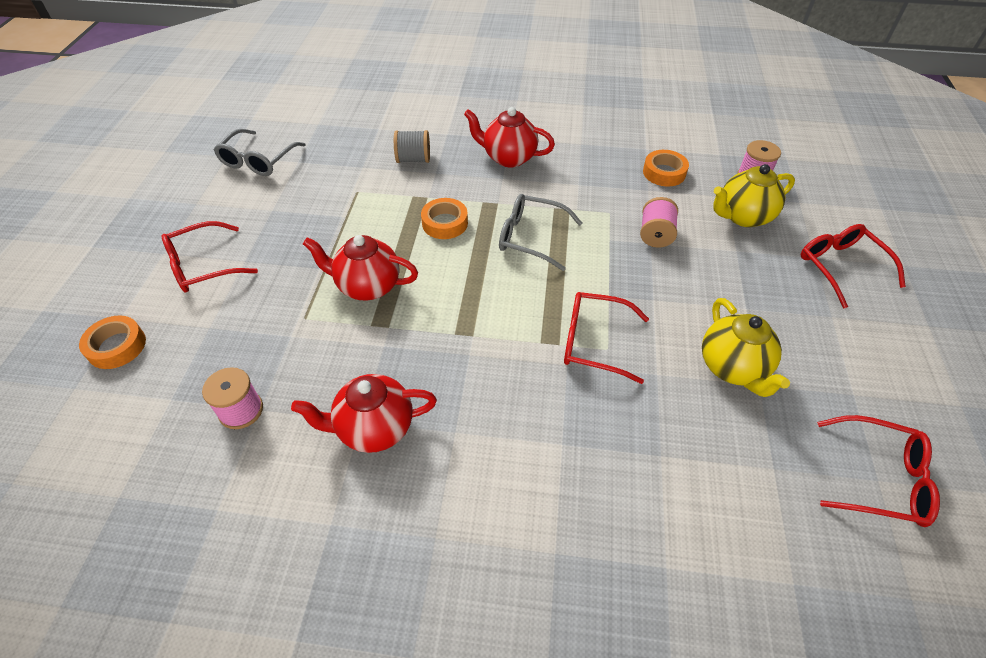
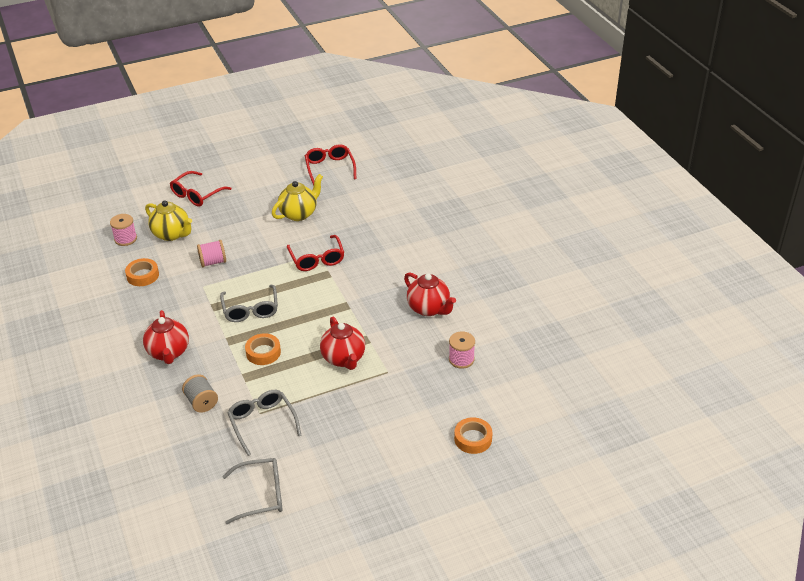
camera: 120 degrees left, 10 degrees down
red glasses [162,221,258,292] -> none
none -> grey glasses [227,390,301,456]

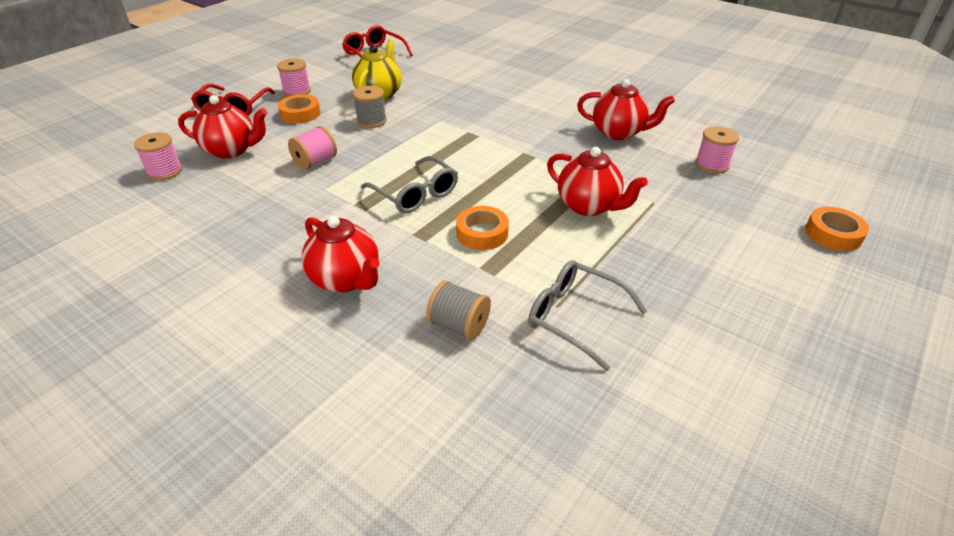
camera: 30 degrees left, 0 degrees up
orange tape [125,258,159,286] -> orange tape moved to [278,94,321,124]
yellow teapot [145,200,192,241] -> red teapot [178,95,267,159]
grey glasses [222,458,283,524] -> none
red glasses [287,235,344,271] -> none
none -> pink spool [277,58,311,97]
none -> grey spool [353,86,387,128]

